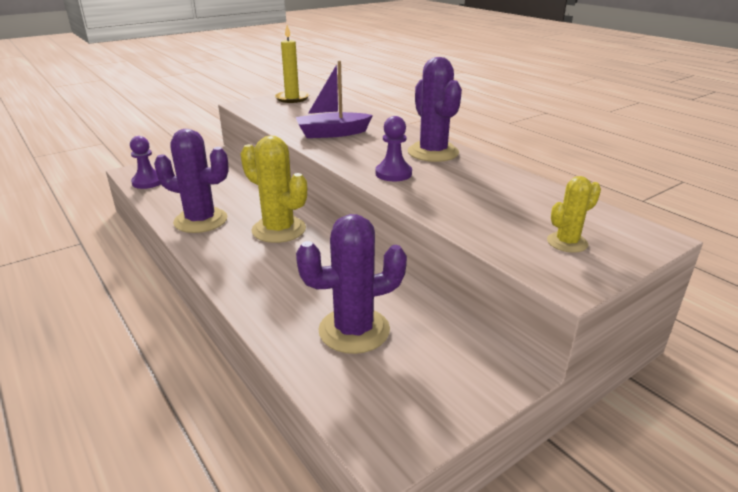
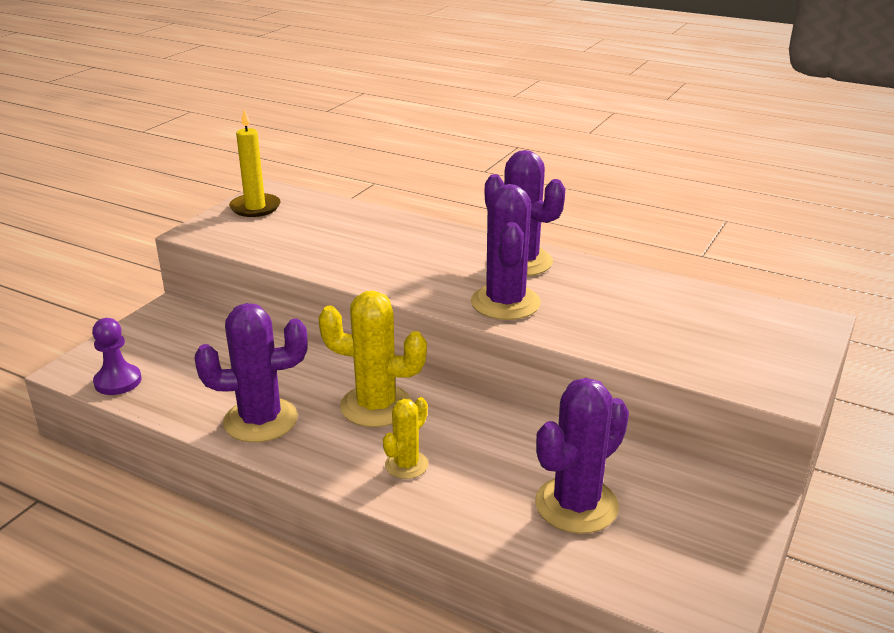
camera: 25 degrees left, 0 degrees up
purple boat [296,61,373,138] -> none
purple pawn [375,116,412,181] -> purple cactus [471,184,541,320]
yellow cactus [547,176,601,253] -> yellow cactus moved to [383,397,429,479]

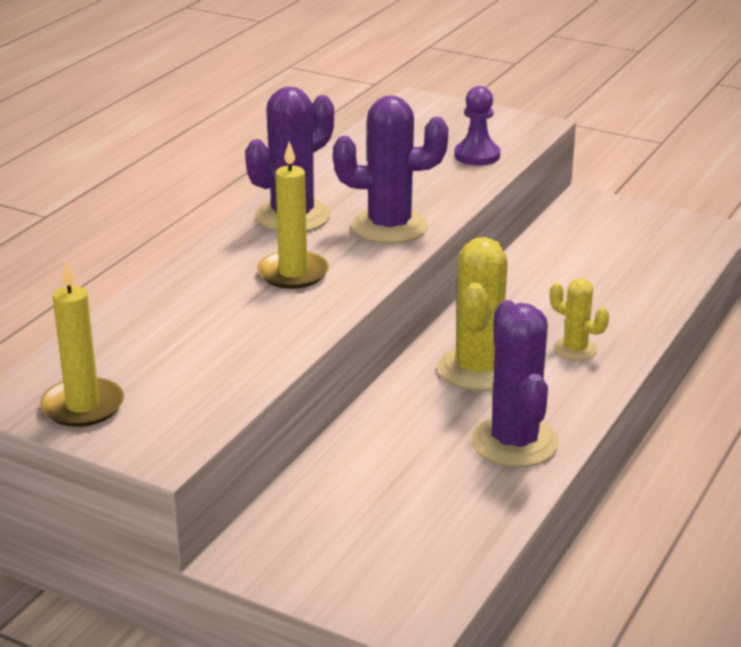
camera: 90 degrees left, 0 degrees up
purple pawn [92,318,142,395] -> purple pawn moved to [454,86,500,166]
purple cactus [535,378,629,534] -> none
none -> yellow candle [257,141,329,289]

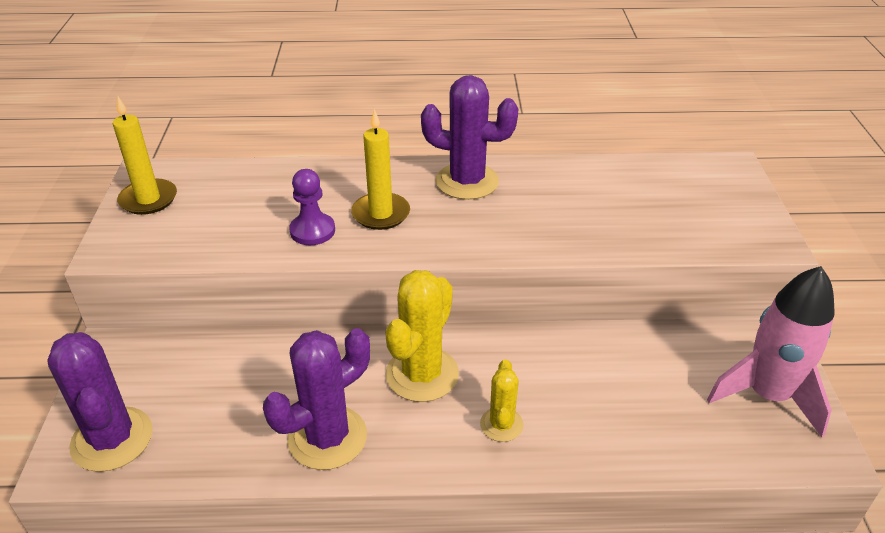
camera: 60 degrees right, 10 degrees up
purple cactus [333,95,448,244] -> purple cactus moved to [47,332,153,472]
yellow cactus [438,237,508,391] -> yellow cactus turned 45 degrees counterclockwise [385,270,459,402]
purple pawn [454,86,500,166] -> purple pawn moved to [289,169,335,245]
none -> pink rocket [707,266,835,437]

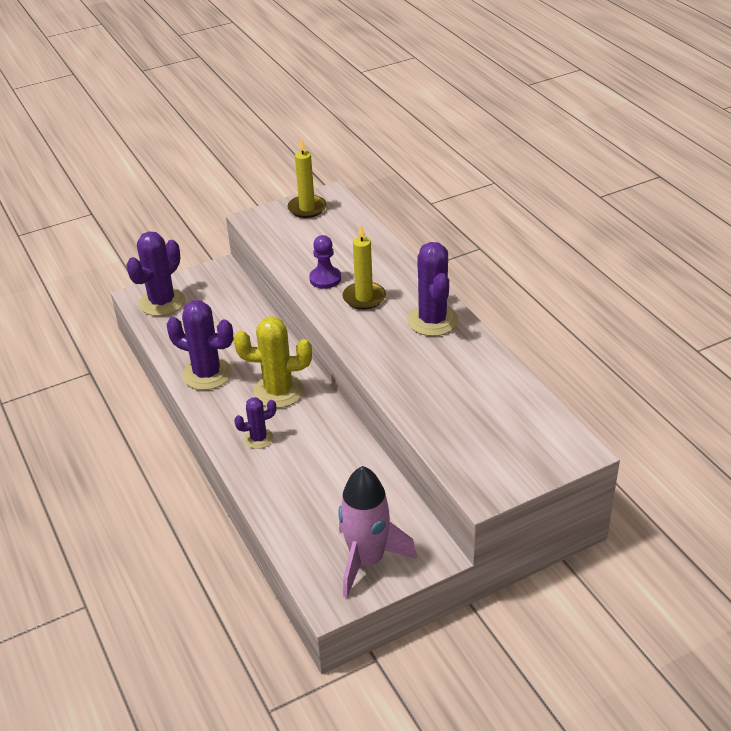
camera: 65 degrees right, 0 degrees up
yellow cactus [480,359,524,442] -> purple cactus [234,397,276,449]

